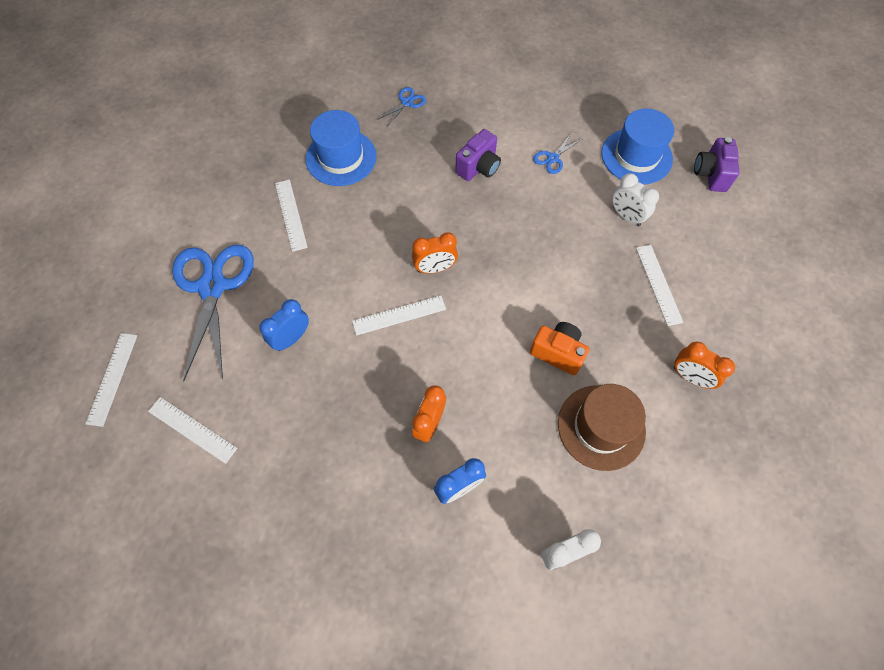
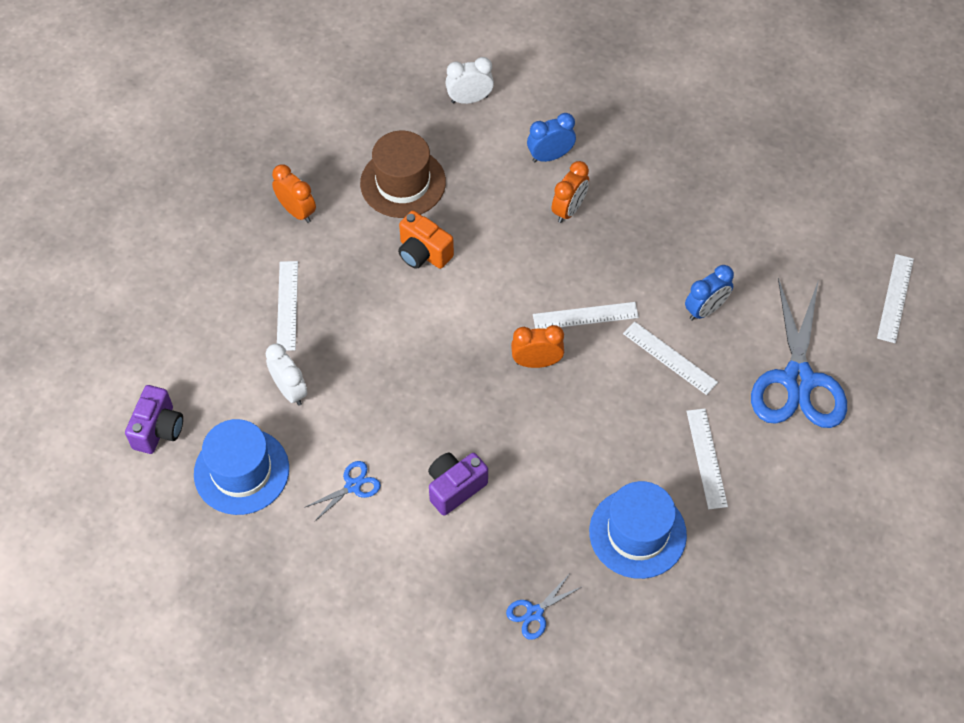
camera: 170 degrees left, 5 degrees down
white ruler [148,397,237,464] -> white ruler moved to [623,322,718,395]

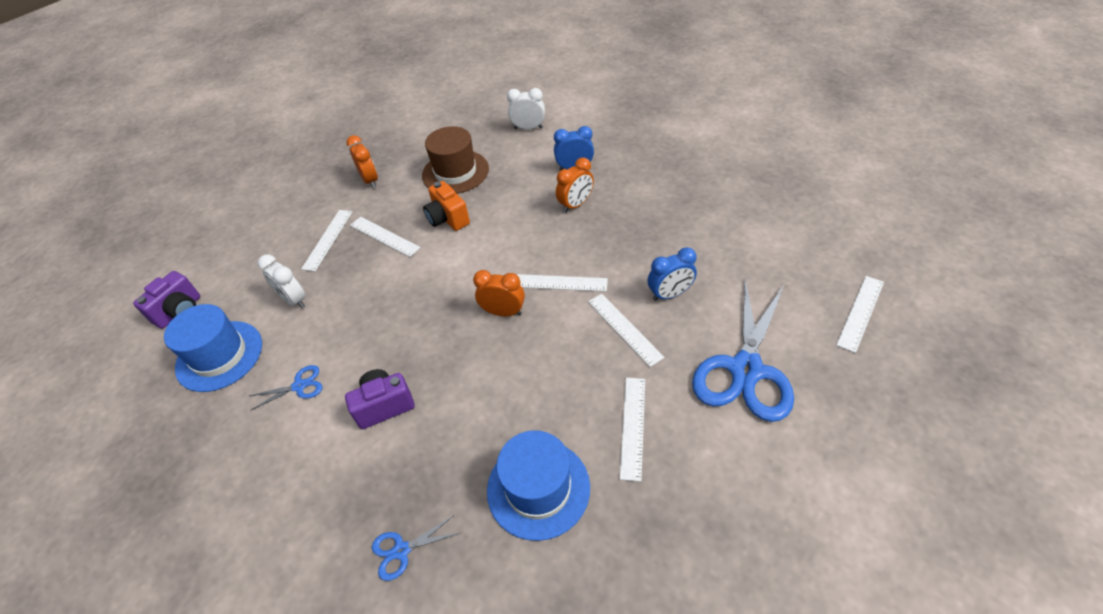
camera: 20 degrees right, 10 degrees down
white clock [266,344,307,406] -> white clock turned 150 degrees clockwise [258,254,306,308]
none -> white ruler [350,217,421,257]

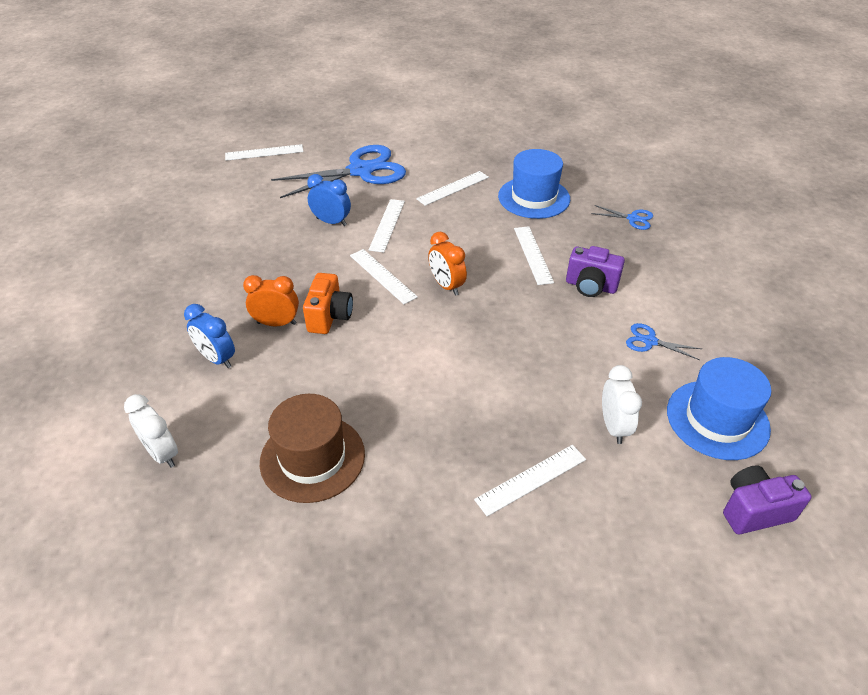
camera: 140 degrees left, 5 degrees down
orange clock [346,135,378,188] -> none
white ruler [350,217,421,257] -> white ruler moved to [514,226,554,285]
orange camera [423,181,470,231] -> orange camera moved to [303,273,353,334]

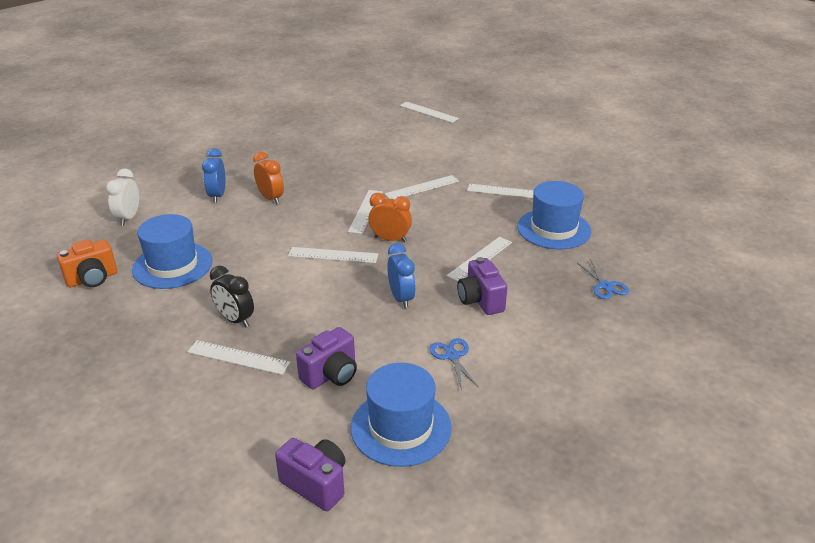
camera: 50 degrees right, 10 degrees down
brown hat [260,394,365,503] -> blue hat [132,214,213,289]
blue scissors [271,145,406,198] -> none
orange camera [303,273,353,334] -> orange camera moved to [57,239,117,287]
blue clock [307,174,351,226] -> blue clock moved to [387,243,416,309]
orange clock [428,232,467,296] -> orange clock turned 90 degrees clockwise [368,193,412,242]
white clock [602,365,642,444] -> purple camera [296,327,357,389]
none -> black clock [210,266,254,327]
none -> white ruler [288,247,378,263]

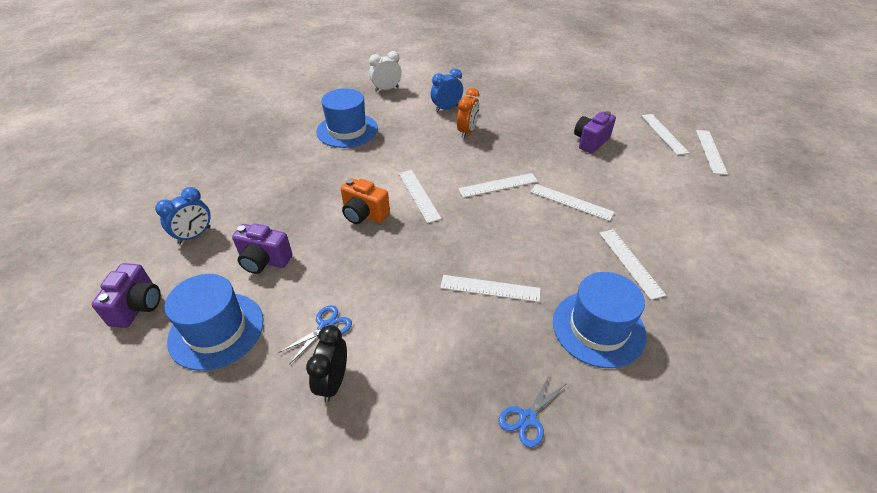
camera: 60 degrees right, 10 degrees up
orange camera [57,239,117,287] -> orange camera moved to [341,178,390,224]
white ruler [187,340,291,375] -> white ruler moved to [641,114,689,155]
black clock [210,266,254,327] -> black clock moved to [306,325,347,402]
orange clock [368,193,412,242] -> none
blue clock [387,243,416,309] -> blue clock moved to [155,187,211,244]
purple camera [457,257,507,315] -> purple camera moved to [574,111,616,154]

